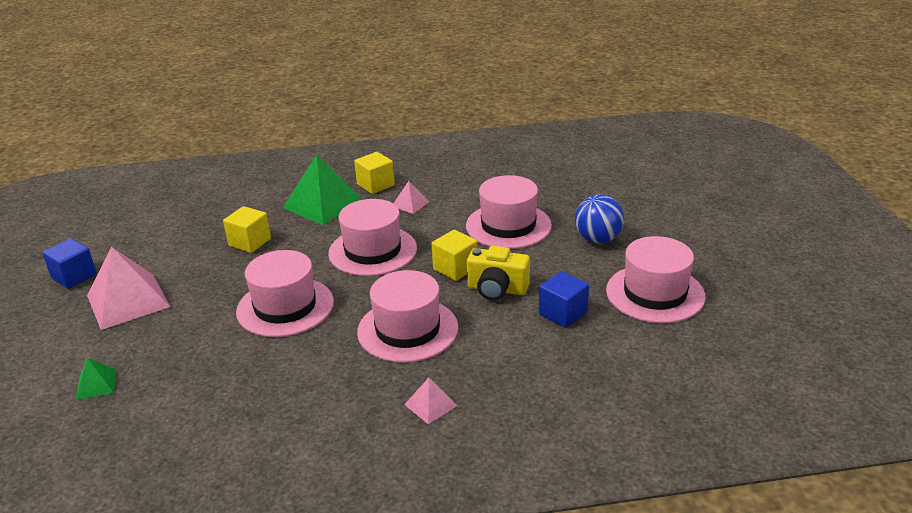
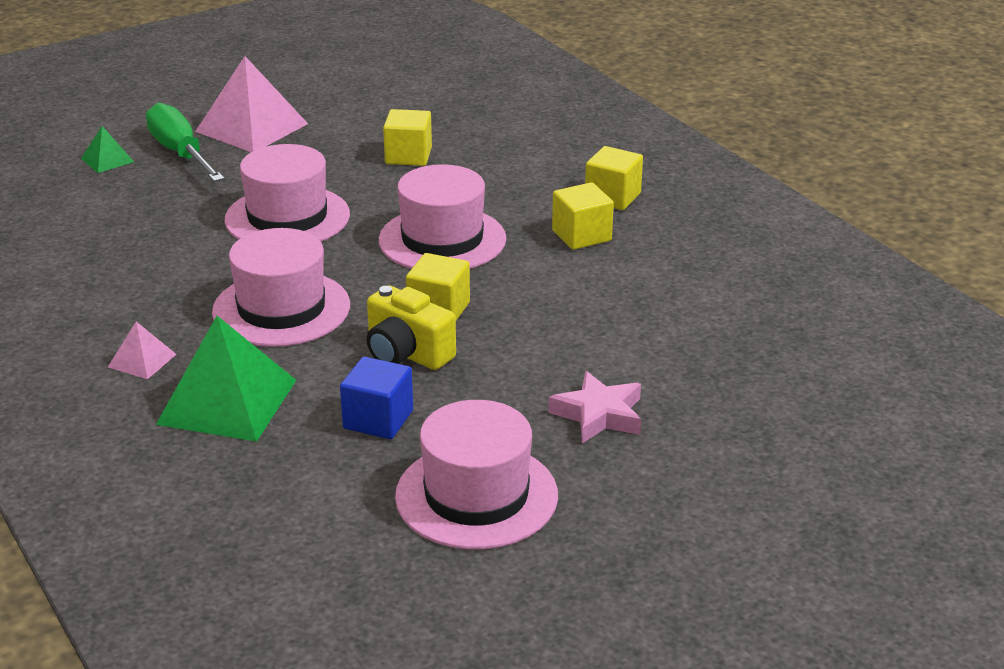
camera: 65 degrees right, 0 degrees up
blue cube [42,238,97,289] -> none
green pyramid [283,154,363,225] -> green pyramid moved to [156,316,296,442]
pink pyramid [393,181,429,214] -> yellow cube [552,182,614,250]
pink hat [466,175,552,249] -> none
yellow camera [467,246,530,301] -> yellow camera turned 45 degrees counterclockwise [367,285,456,370]
blue ball [575,194,624,244] -> pink star [549,371,641,443]
none -> green screwdriver [146,103,224,182]

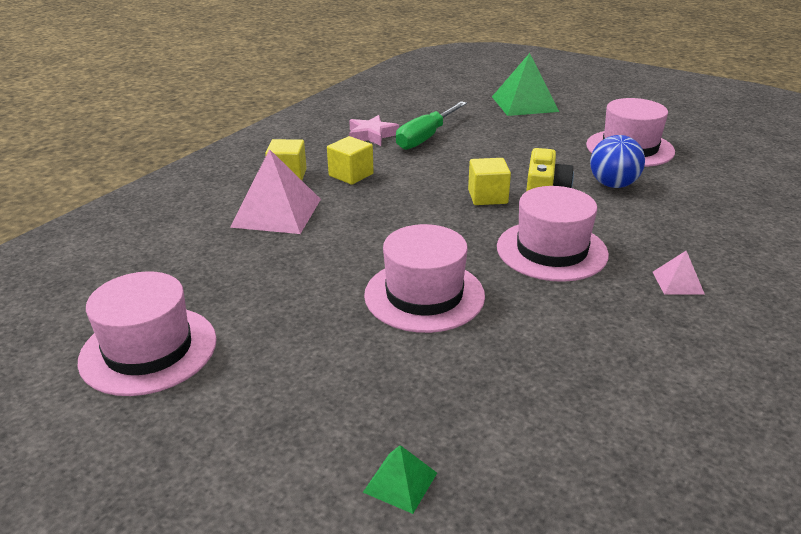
camera: 115 degrees left, 0 degrees up
green screwdriver [146,103,224,182] -> green screwdriver moved to [396,101,467,150]
green pyramid [156,316,296,442] -> green pyramid moved to [492,53,559,116]
pink pyramid [195,56,308,152] -> pink pyramid moved to [230,149,321,234]
blue cube [340,357,413,439] -> blue ball [590,135,645,188]
pink hat [379,164,506,269] -> pink hat moved to [78,271,217,396]
yellow cube [383,109,432,166] -> none
pink star [549,371,641,443] -> pink star moved to [349,115,399,146]

